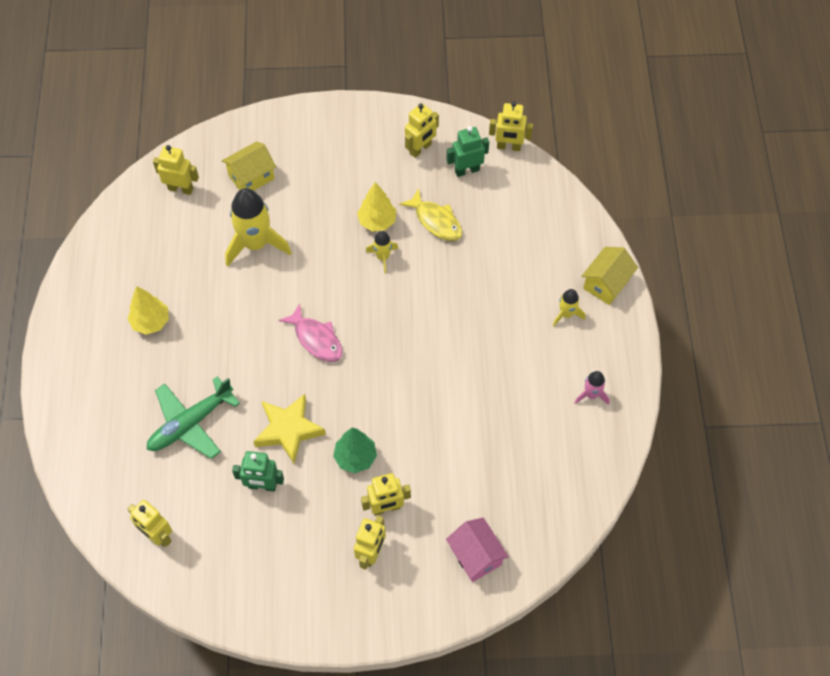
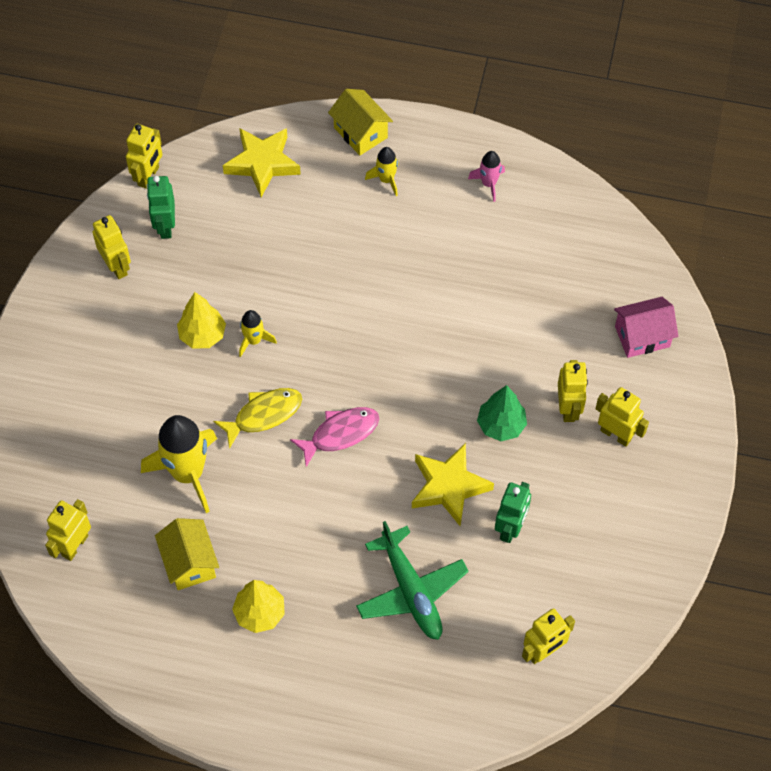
camera: 75 degrees left, 0 degrees up
yellow house [222,142,276,191] -> yellow house moved to [155,518,219,590]
yellow fish [399,188,462,241] -> yellow fish moved to [213,388,302,449]
none -> yellow star [223,128,301,197]

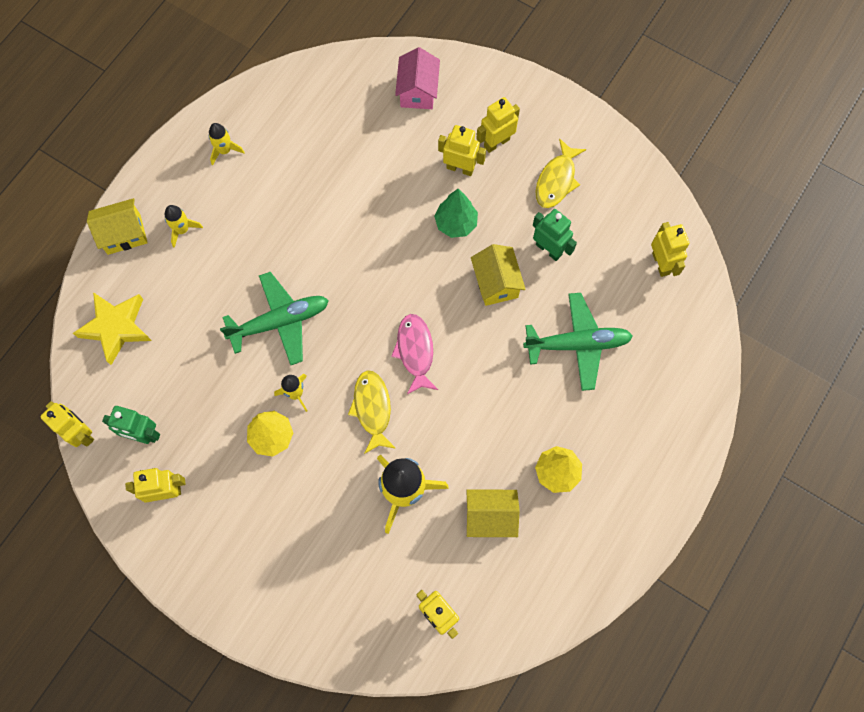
camera: 70 degrees left, 10 degrees up
yellow star [412,443,494,526] -> yellow house [471,244,526,306]
pink rocket [468,151,505,202] -> yellow rocket [209,123,245,165]
none -> green plane [220,272,329,365]
none -> yellow fish [535,138,586,208]

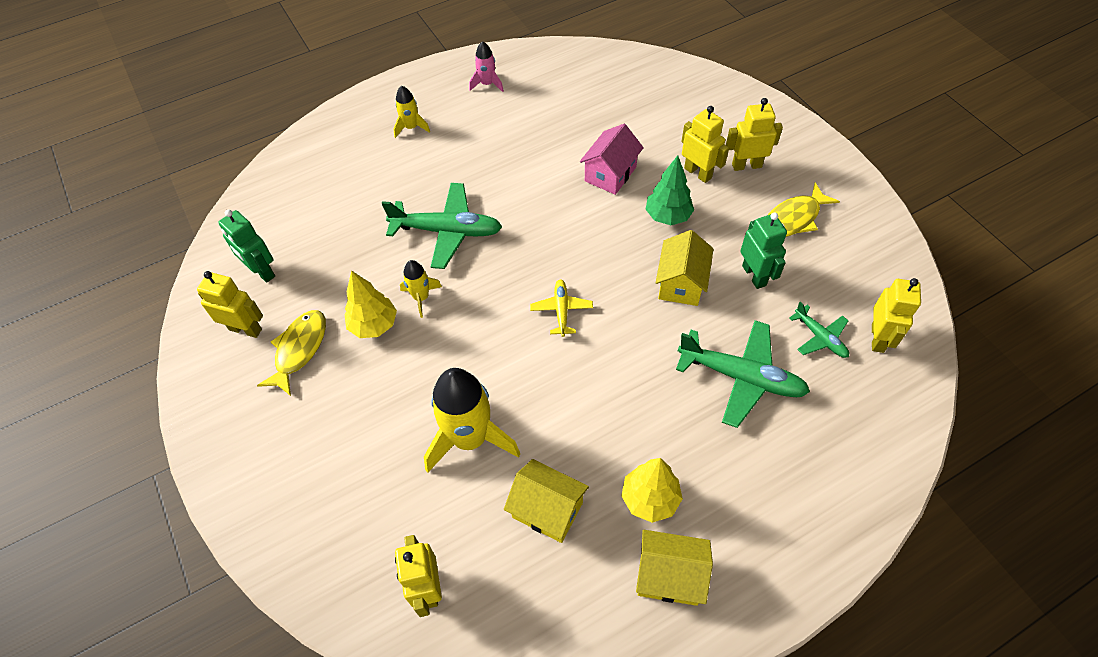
camera: 30 degrees right, 15 degrees down
yellow robot [40,401,94,447] -> none
yellow star [73,292,152,365] -> none
yellow house [87,198,148,255] -> yellow house moved to [636,530,713,606]
yellow rocket [209,123,245,165] -> pink rocket [469,41,504,92]
yellow fish [348,370,396,454] -> yellow fish moved to [257,310,326,396]
pink fish [391,314,438,394] -> yellow plane [530,280,593,337]
pink house [395,47,440,109] -> pink house moved to [580,124,644,195]
none -> green plane [789,302,849,358]

